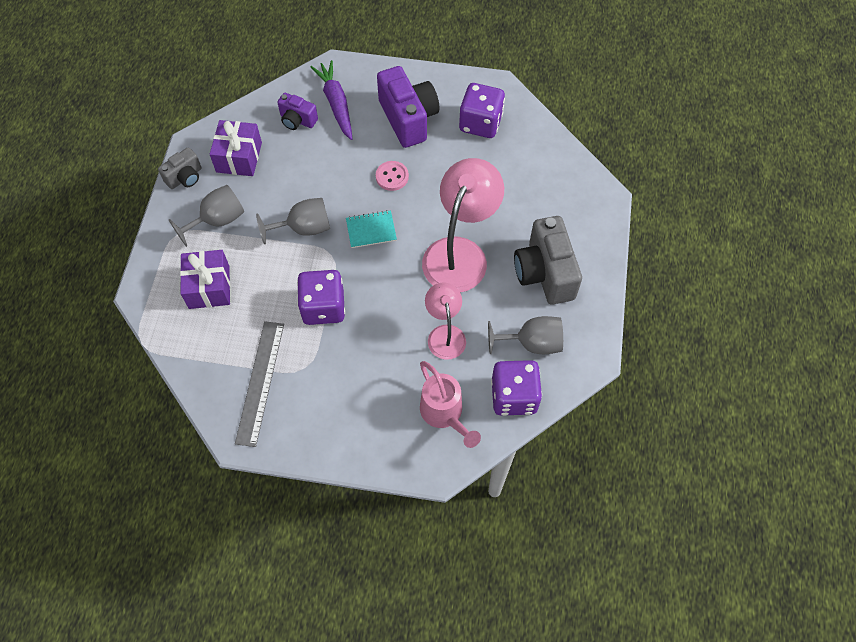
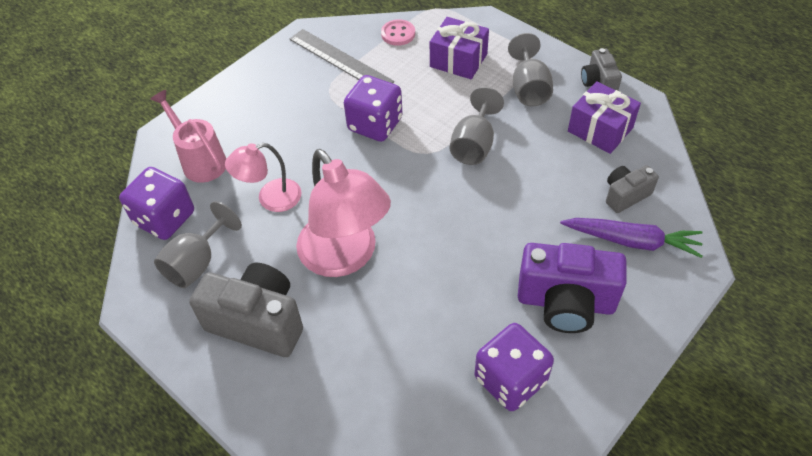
camera: 125 degrees right, 10 degrees down
purple camera [277,93,318,130] -> grey camera [606,165,659,213]
turquoise notebook [346,211,397,248] -> none
pink button [376,161,409,191] -> pink button moved to [381,19,415,46]
pink watering can [420,361,481,448] -> pink watering can turned 45 degrees clockwise [150,90,226,183]
pink lamp [425,282,466,360] -> pink lamp turned 135 degrees clockwise [225,143,301,212]

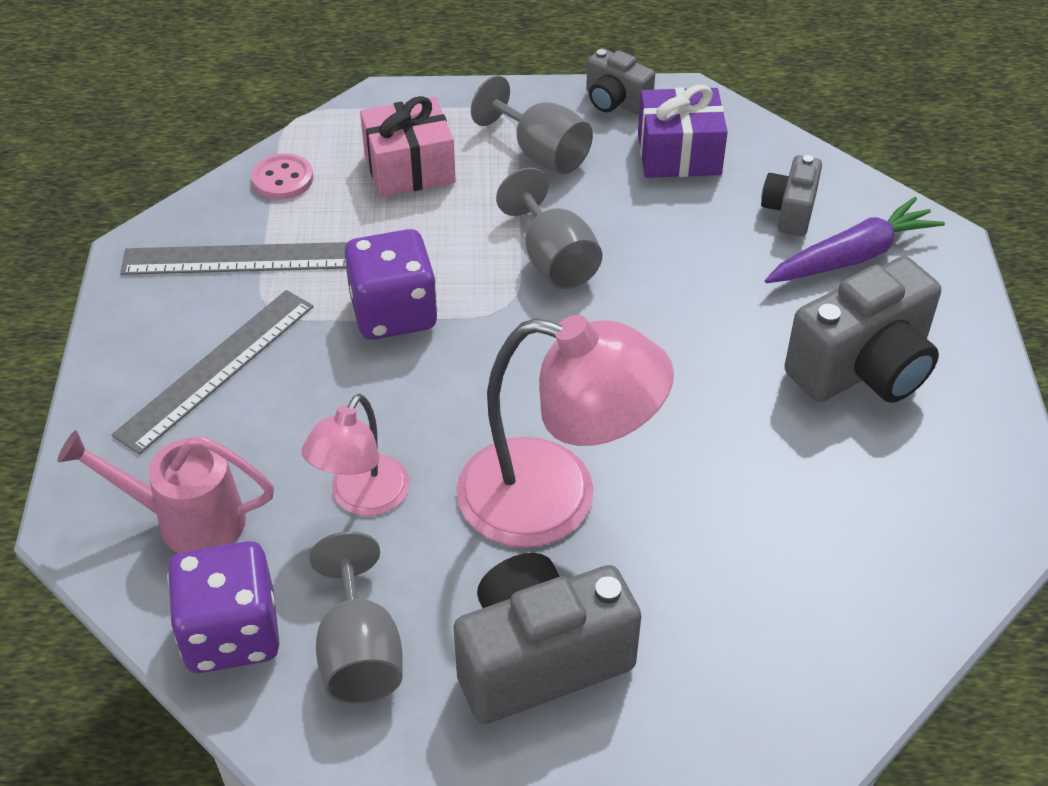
camera: 45 degrees left, 5 degrees down
purple gift [430,17,489,79] -> pink gift [360,96,456,197]
purple dice [474,323,554,411] -> none
purple camera [518,243,627,333] -> grey camera [784,256,941,403]
none -> grey ruler [112,290,314,455]

